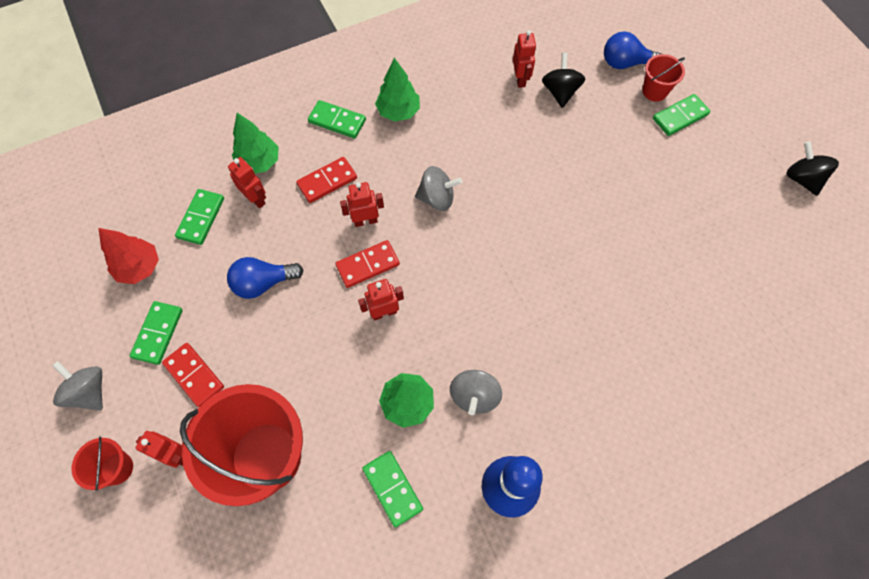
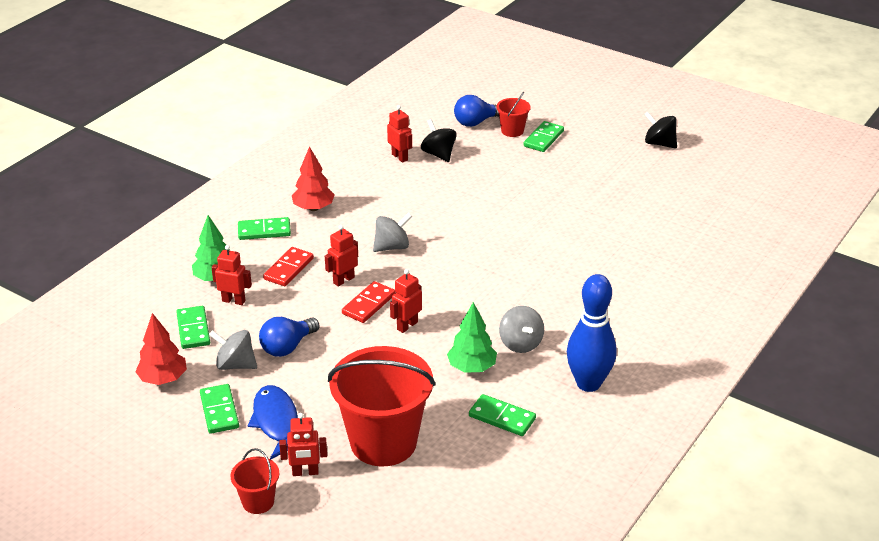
camera: 30 degrees left, 30 degrees down
grey spinning top [52,361,103,410] -> grey spinning top moved to [209,330,257,370]
red domino [162,343,224,407] -> blue fish [248,385,298,460]
green tree [375,58,420,122] -> red tree [292,146,335,211]

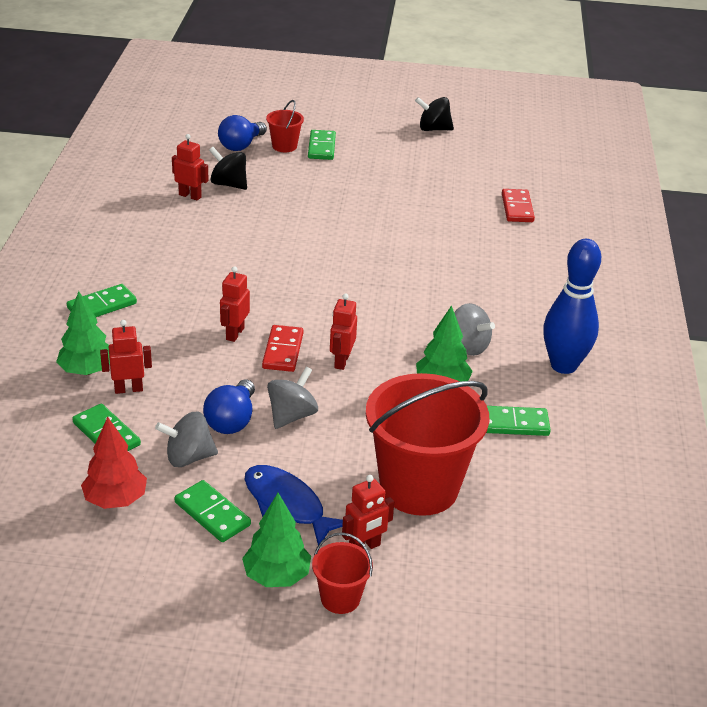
camera: 30 degrees left, 0 degrees up
red domino [263,247,314,286] -> red domino moved to [502,189,535,222]
red tree [292,146,335,211] -> none
grey spinning top [373,213,412,252] -> grey spinning top moved to [267,367,318,429]
none -> green tree [242,493,311,587]

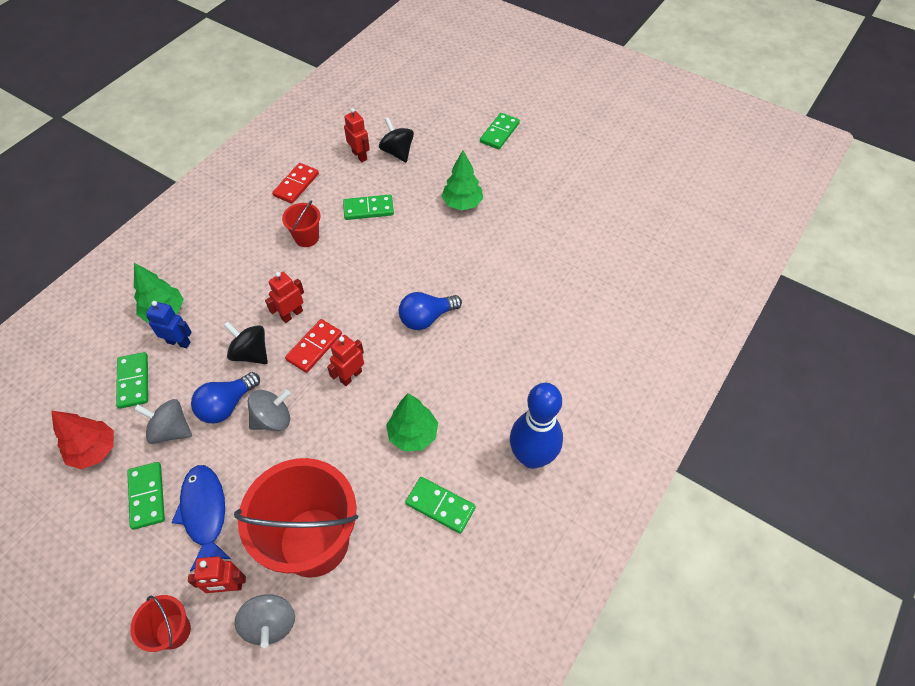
camera: 30 degrees right, 20 degrees up
green domino [67,284,137,317] -> green domino moved to [343,194,394,220]
red robot [100,320,152,394] -> blue robot [146,301,192,348]
blue light bulb [218,115,267,151] -> blue light bulb moved to [399,292,462,330]
green tree [242,493,311,587] -> green tree moved to [441,150,483,210]
red bucket [266,100,304,152] -> red bucket moved to [282,200,320,247]
black spinning top [415,97,454,131] -> black spinning top moved to [223,321,268,364]
grey spinning top [454,303,495,356] -> grey spinning top moved to [234,594,295,648]
red domino [502,189,535,222] -> red domino moved to [272,163,319,204]

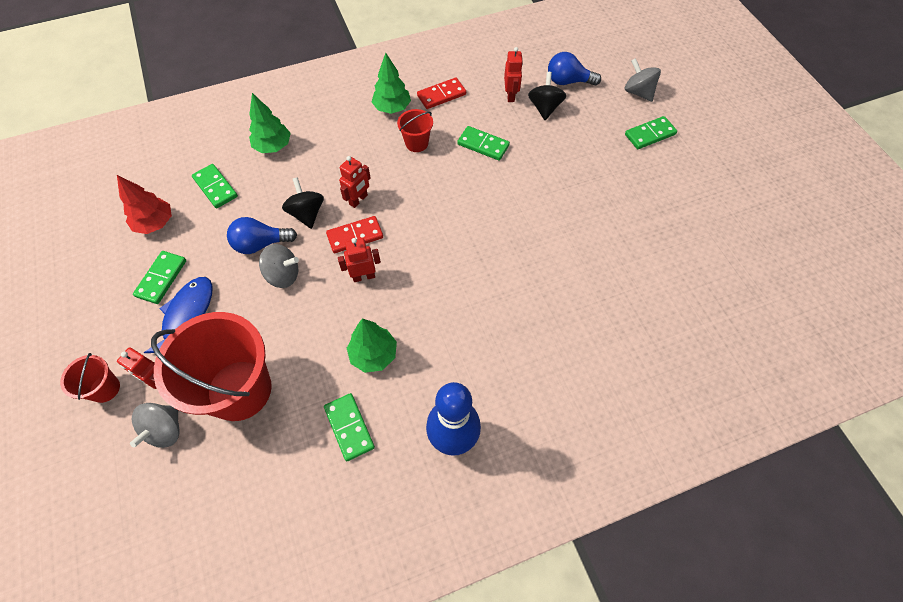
camera: 35 degrees right, 5 degrees up
green domino [116,352,148,409] -> green domino turned 60 degrees counterclockwise [192,164,238,208]
grey spinning top [134,399,192,444] -> grey spinning top moved to [625,58,661,102]
blue robot [146,301,192,348] -> none
red robot [265,272,304,323] -> red robot turned 135 degrees clockwise [339,156,371,208]
blue light bulb [399,292,462,330] -> blue light bulb moved to [548,52,601,86]
green tree [441,150,483,210] -> green tree moved to [372,53,411,114]

